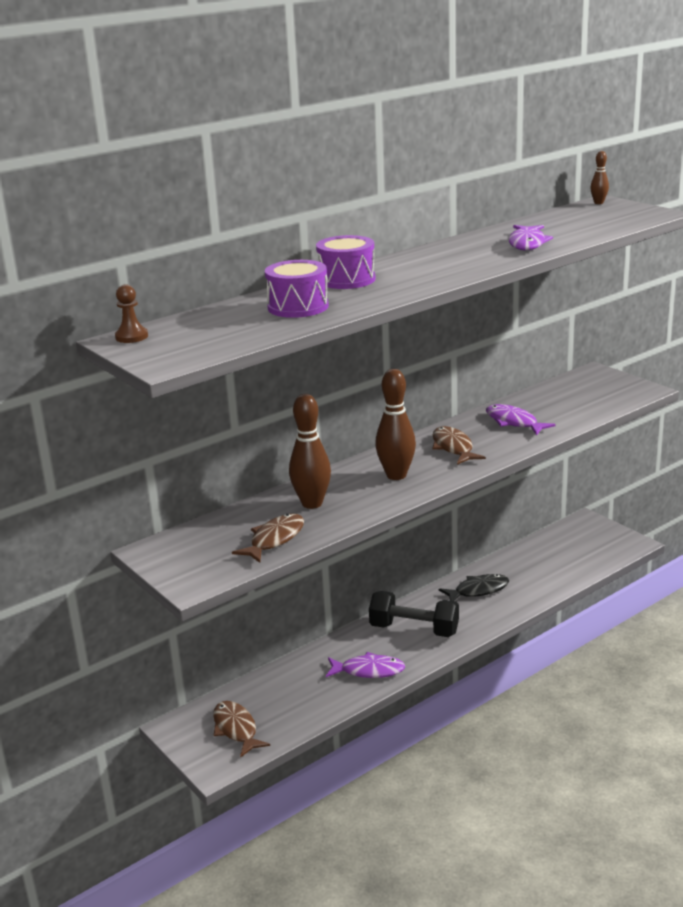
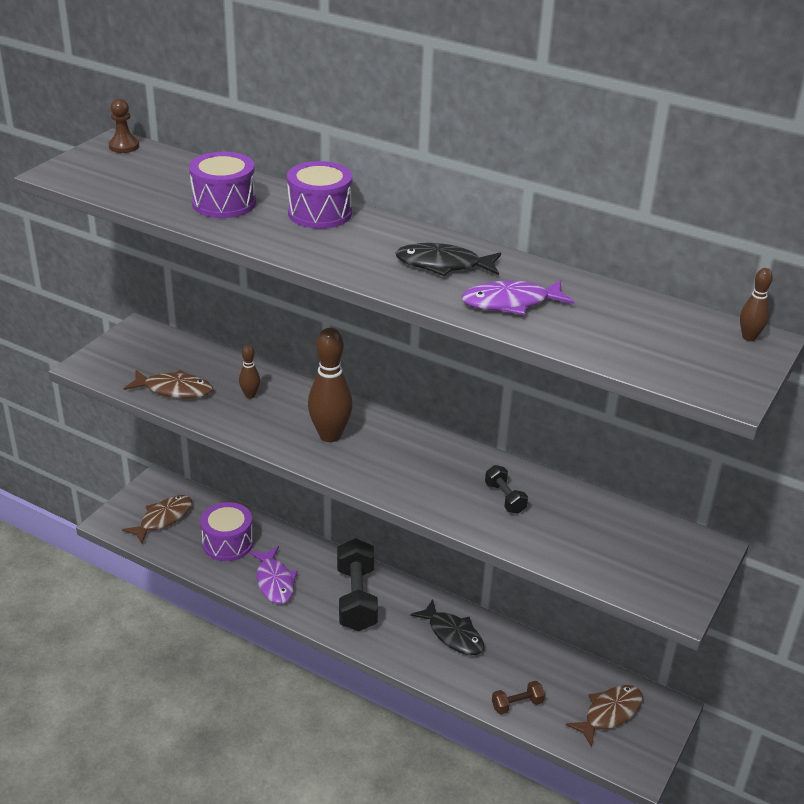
camera: 65 degrees right, 10 degrees up
brown bowling pin [289,394,331,509] -> brown bowling pin [239,345,260,399], size x0.50
brown fish [433,426,486,465] -> brown fish moved to [566,685,643,747]
purple fish [486,404,556,435] -> black dumbbell [485,465,528,514]
none -> purple drum [200,502,253,561]
none -> black fish [395,243,501,276]
none -> brown dumbbell [492,681,545,714]

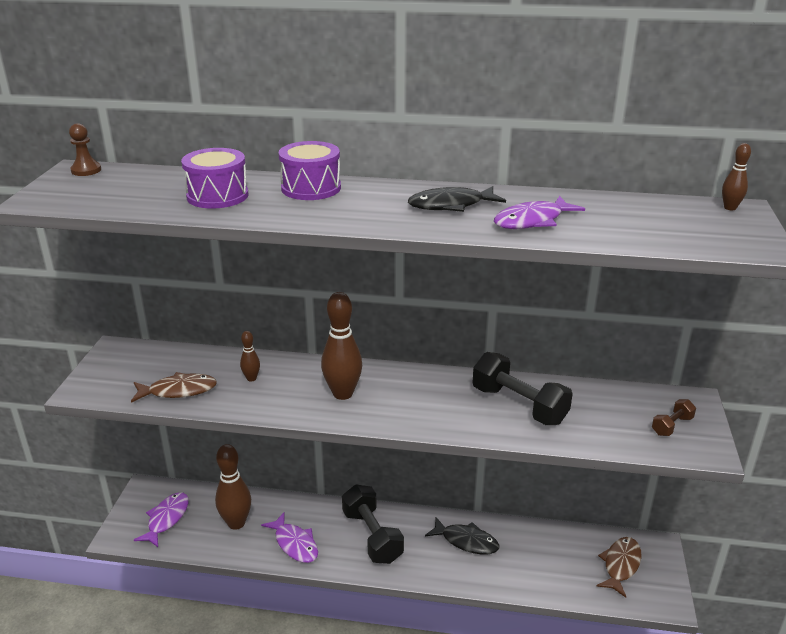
camera: 20 degrees left, 5 degrees down
brown fish [122,495,192,543] -> purple fish [134,492,189,547]
purple drum [200,502,253,561] -> brown bowling pin [215,444,251,530]
black dumbbell [485,465,528,514] -> black dumbbell [472,352,573,425], size x2.04
brown dumbbell [492,681,545,714] -> brown dumbbell moved to [652,399,696,436]

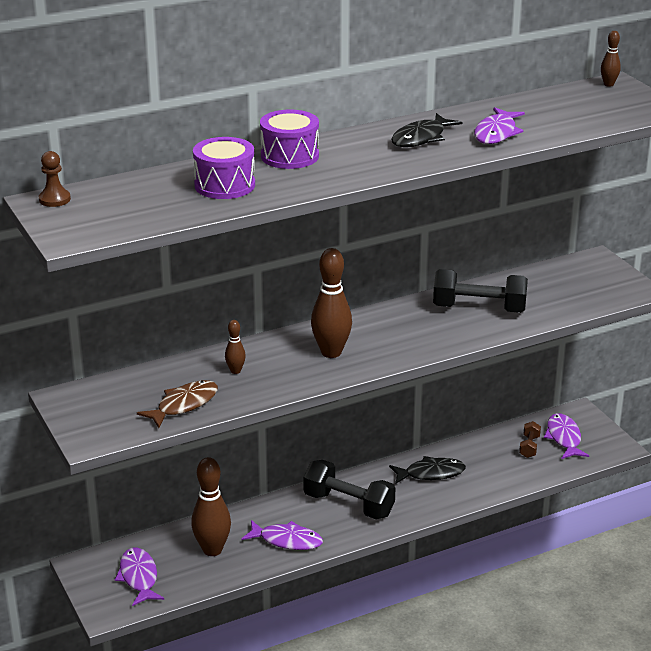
camera: 35 degrees left, 0 degrees up
brown fish [597,537,642,598] -> purple fish [544,413,589,459]
brown dumbbell [652,399,696,436] -> brown dumbbell moved to [519,421,541,458]

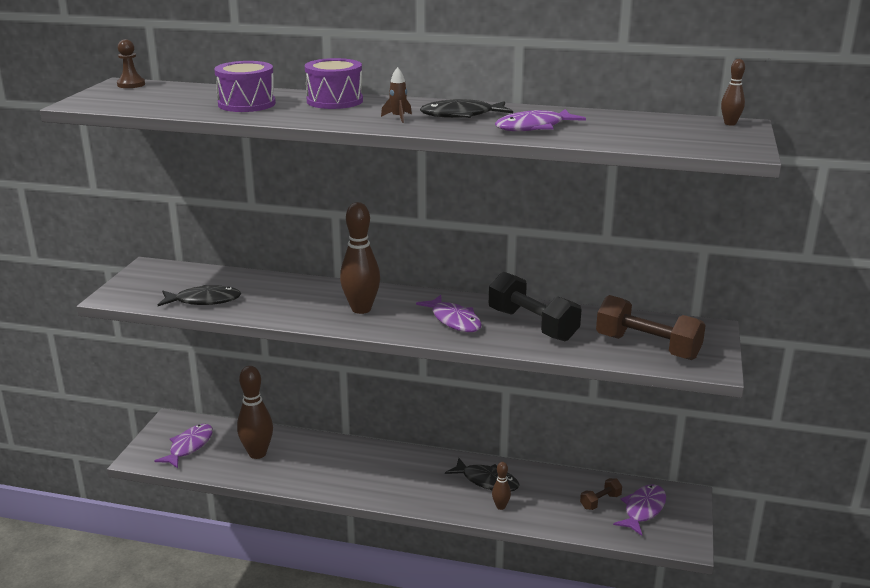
camera: 40 degrees right, 5 degrees down
brown fish [137,380,218,428] -> black fish [158,285,241,306]
brown bowling pin [225,320,246,374] -> brown bowling pin moved to [492,462,511,510]
purple fish [242,520,323,550] -> purple fish moved to [416,295,482,332]
black dumbbell [303,460,395,520] -> none
none -> brown rocket [381,67,412,123]
none -> brown dumbbell [596,295,706,360]

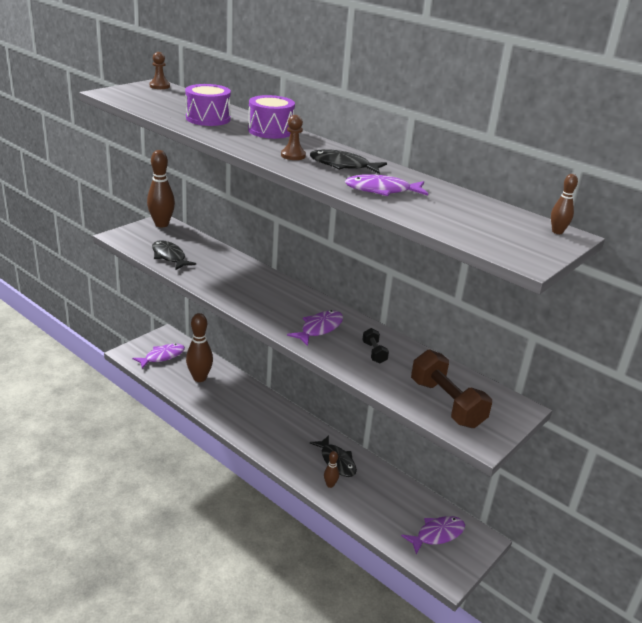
camera: 25 degrees right, 5 degrees up
black fish [158,285,241,306] -> black fish turned 150 degrees counterclockwise [152,240,196,270]
brown bowling pin [340,202,380,314] -> brown bowling pin moved to [147,150,175,227]
brown rocket [381,67,412,123] -> brown pawn [281,115,306,160]
purple fish [416,295,482,332] -> purple fish turned 135 degrees counterclockwise [287,310,343,346]
black dumbbell [489,272,582,341] -> black dumbbell [362,328,389,364], size x0.49
brown dumbbell [580,478,622,510] -> none

